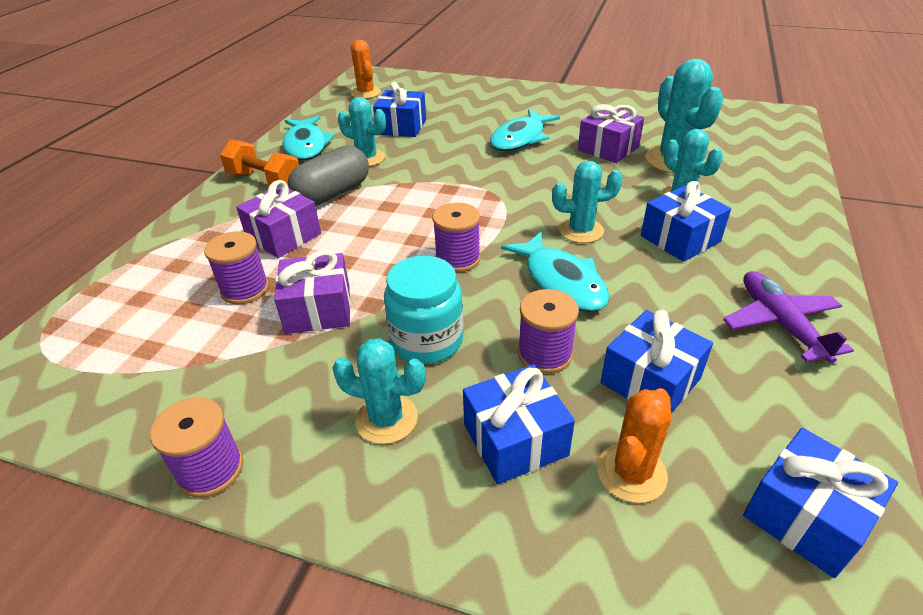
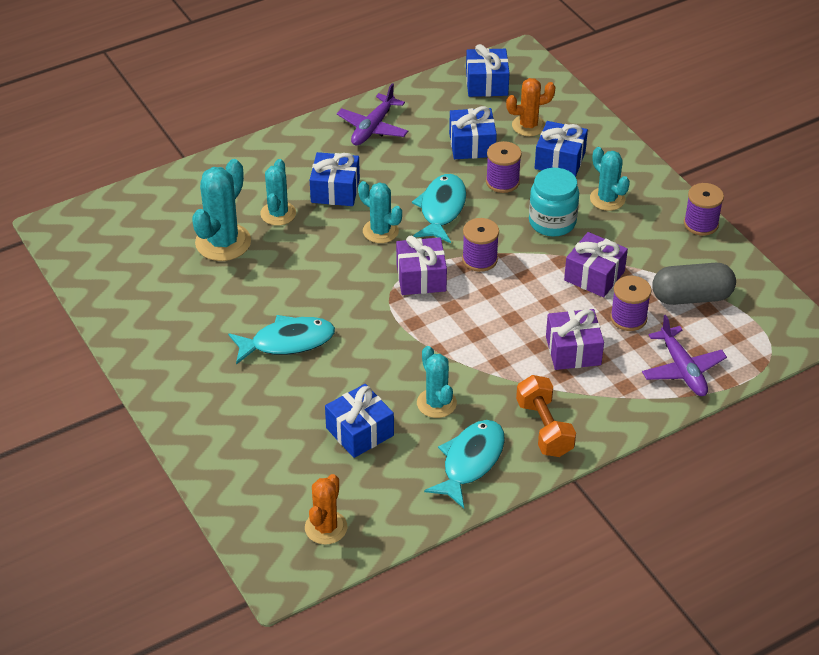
camera: 140 degrees left, 5 degrees up
grey capsule [288,145,369,206] -> grey capsule moved to [652,263,736,305]
purple gift [578,104,644,163] -> purple gift moved to [396,236,447,295]
none -> purple plane [642,315,727,396]

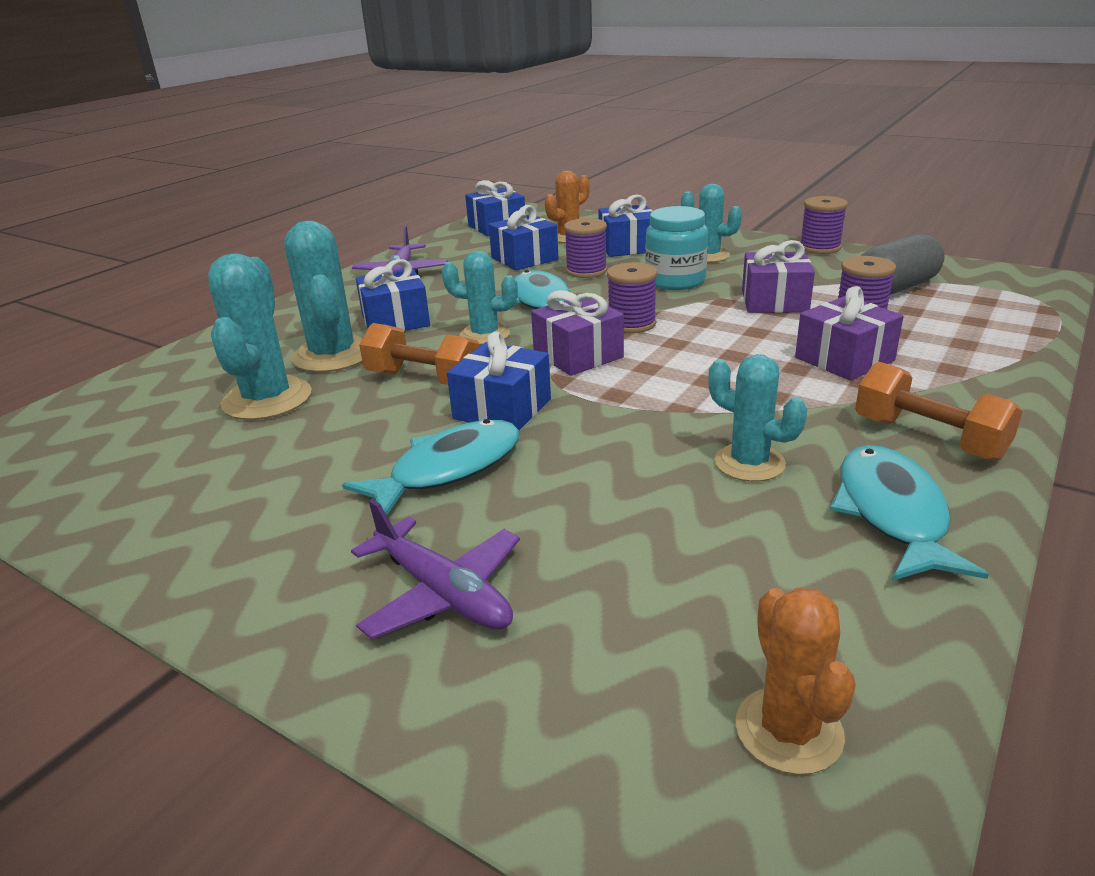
camera: 25 degrees left, 15 degrees down
turquoise cactus [260,159,296,226] -> turquoise cactus [284,221,363,372], size x1.53
blue gift [325,384,394,458] -> blue gift moved to [447,331,551,430]
purple plane [642,315,727,396] -> purple plane moved to [351,499,520,639]
none -> orange dumbbell [359,323,480,385]

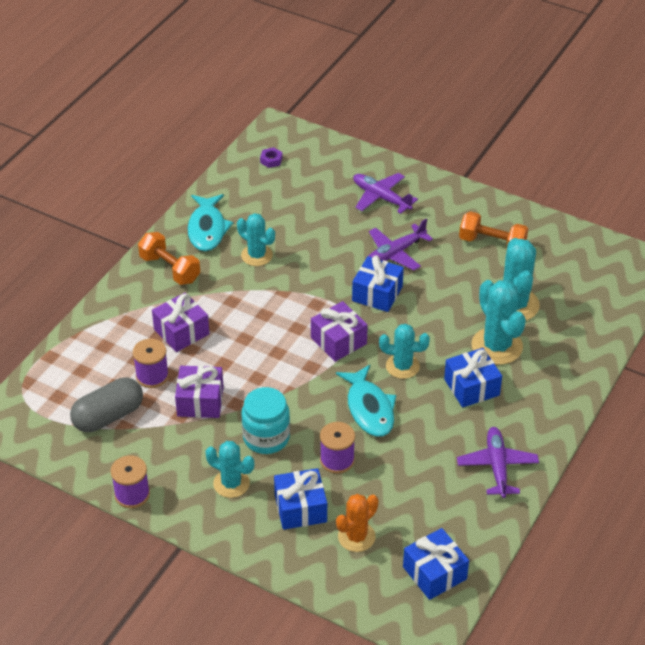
camera: 175 degrees right, 15 degrees up
turquoise fish [342,419,519,515] -> purple plane [369,219,433,270]
orange dumbbell [359,323,480,385] -> orange dumbbell moved to [459,211,528,249]
blue gift [489,205,558,270] -> none
purple spool [607,262,658,333] -> none
orange cactus [736,588,856,775] -> purple nut [260,147,283,168]

